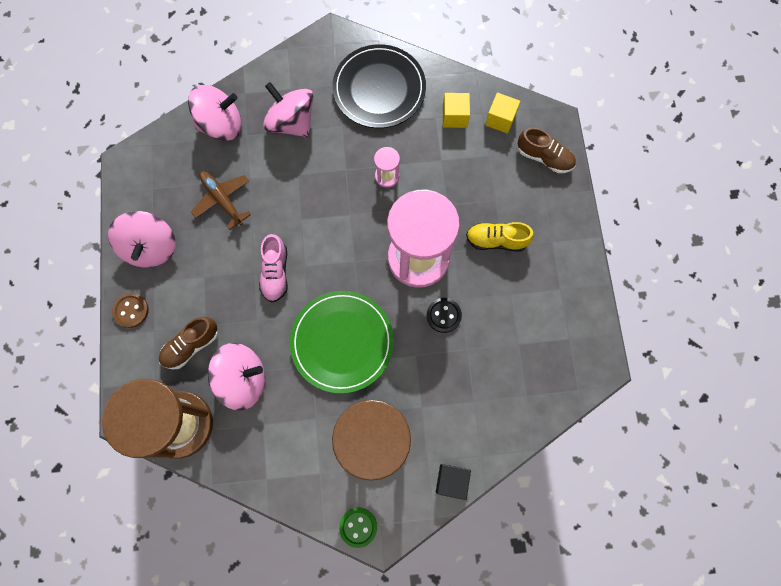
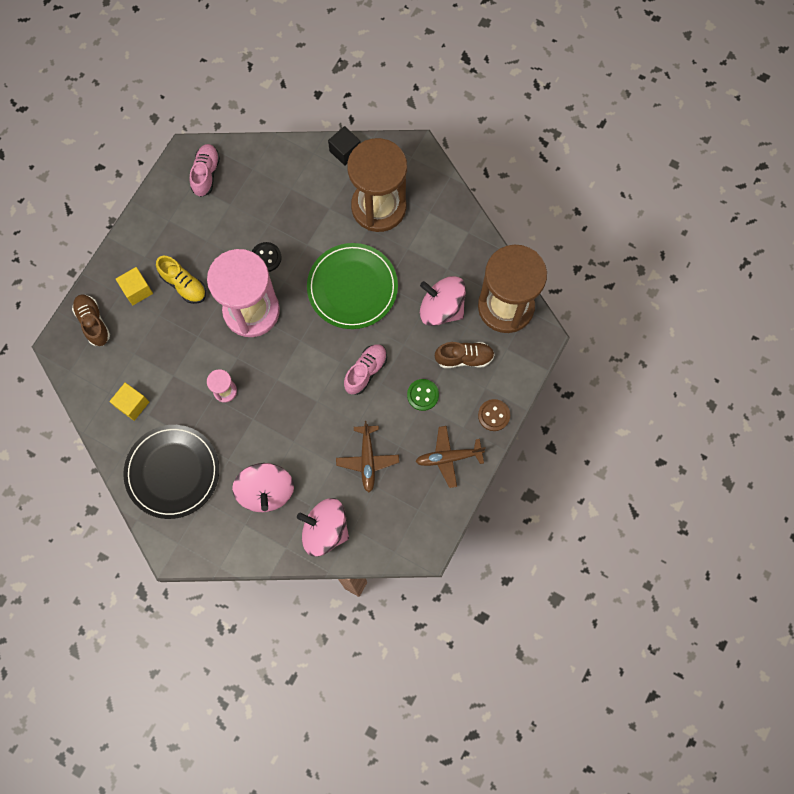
camera: 145 degrees left, 0 degrees up
pink spinning top [108,211,176,268] -> brown plane [415,426,486,488]
green button [339,508,377,548] -> green button moved to [407,379,439,411]
yellow cube [485,93,520,134] -> yellow cube moved to [116,267,153,305]
none -> pink shoe [190,144,220,197]

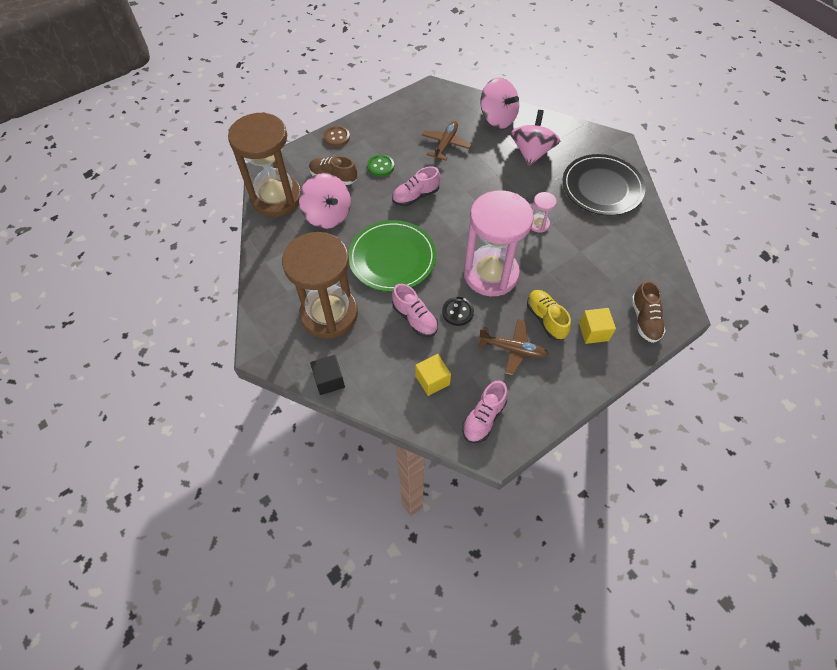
camera: 155 degrees left, 15 degrees down
yellow cube [109,383,149,421] -> yellow cube moved to [415,354,451,396]
brown plane [415,426,486,488] -> brown plane moved to [478,319,548,376]
none -> pink shoe [392,284,438,337]

